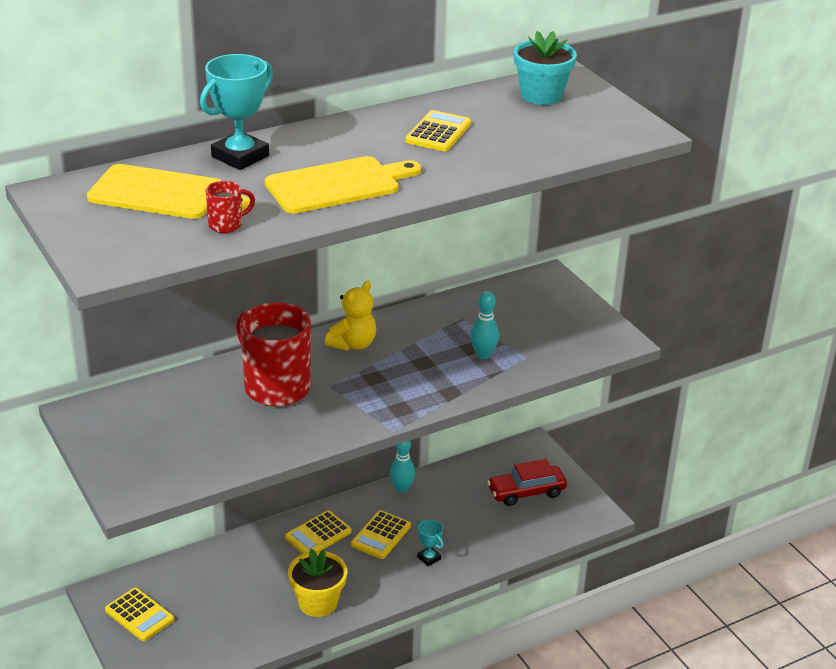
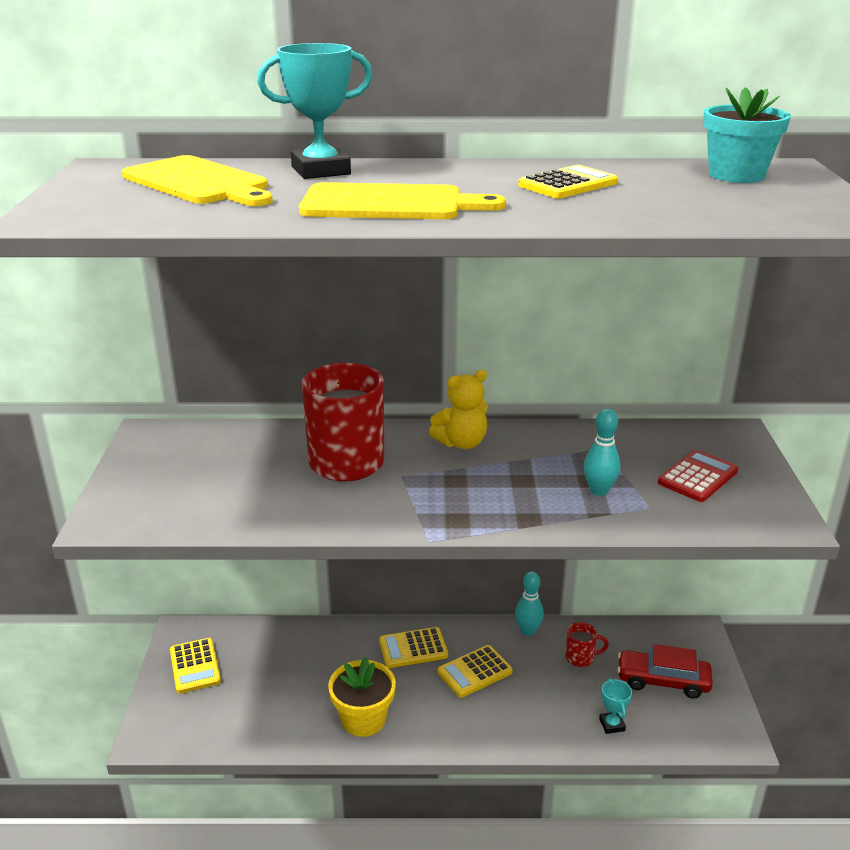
camera: 30 degrees right, 5 degrees down
red mug [205,181,255,233] -> red mug moved to [566,622,609,667]
turquoise trophy [417,520,444,566] -> turquoise trophy moved to [599,678,632,734]
none -> red calculator [658,450,738,502]

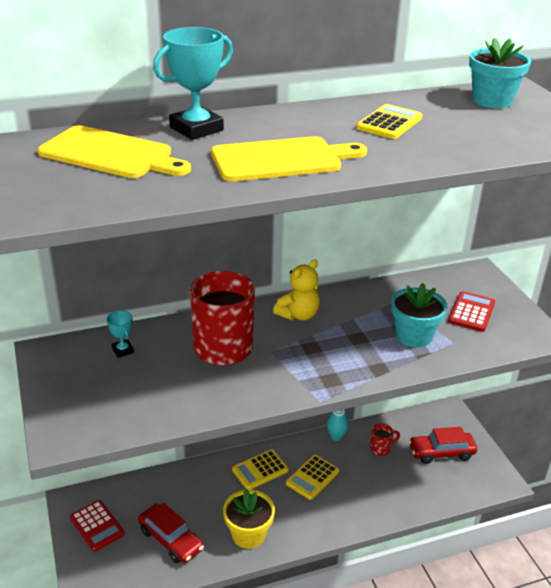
camera: 20 degrees left, 5 degrees up
yellow calculator [170,638,221,694] -> red calculator [70,500,125,552]
turquoise bowling pin [584,409,620,496] -> turquoise flower pot [391,283,448,348]
turquoise trophy [599,678,632,734] -> turquoise trophy moved to [107,310,134,358]
none -> red car [138,503,204,563]

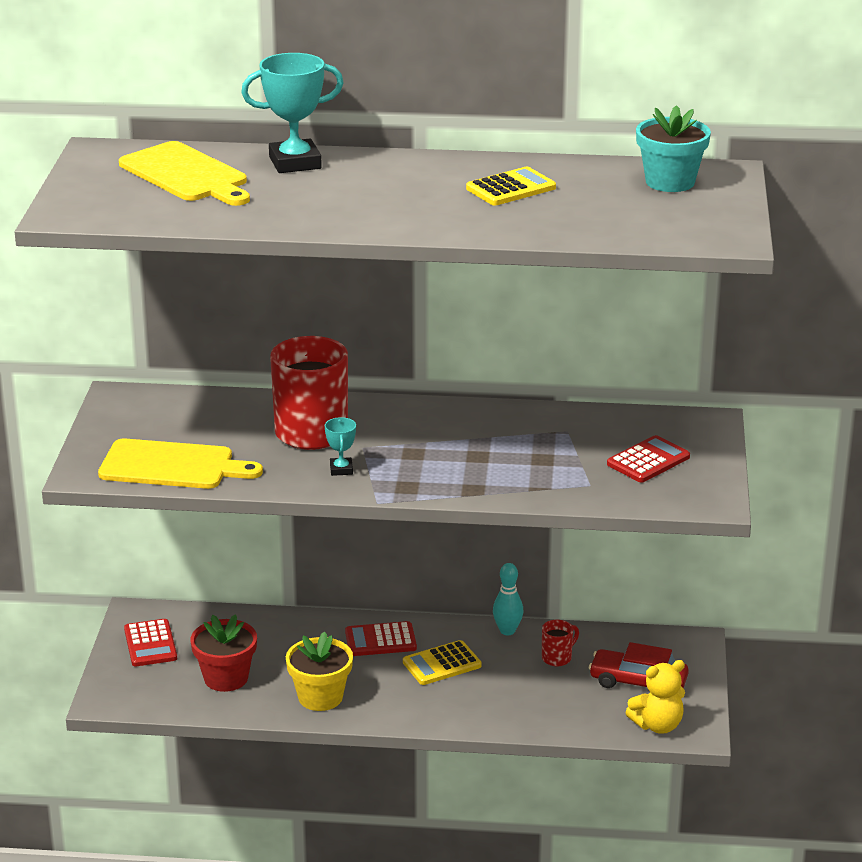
camera: 25 degrees right, 5 degrees down
turquoise trophy [107,310,134,358] -> turquoise trophy moved to [325,417,356,476]
red car [138,503,204,563] -> red flower pot [191,614,257,692]
yellow cutting board [211,136,367,181] -> yellow cutting board moved to [98,439,263,489]
yellow calculator [232,450,289,490] -> red calculator [345,621,417,656]
yellow teddy bear [273,260,320,320] -> yellow teddy bear moved to [625,660,685,734]
red mug [370,423,400,456] -> red mug turned 45 degrees counterclockwise [542,620,579,667]
turquoise flower pot [391,283,448,348] -> none

